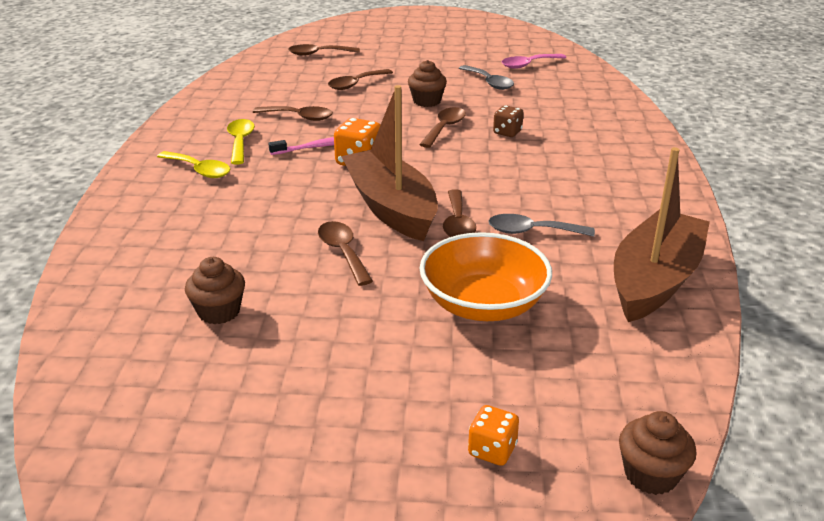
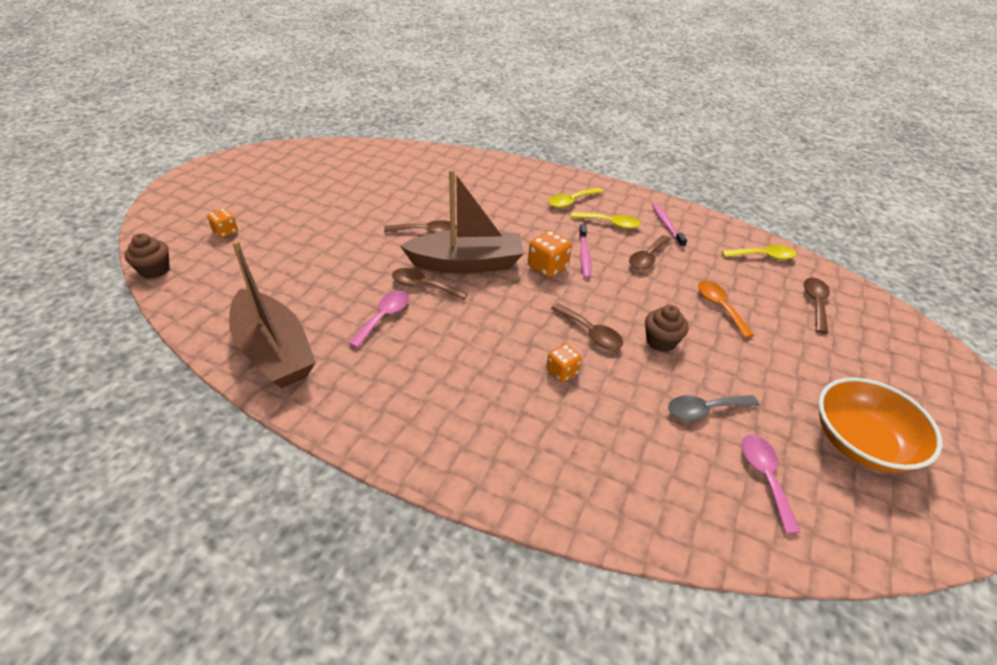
camera: 110 degrees right, 10 degrees up
brown cupcake [185,257,245,324] -> none
brown spoon [328,69,393,90] -> orange spoon [698,280,754,338]
orange bowl [419,232,552,321] -> orange bowl moved to [818,378,942,473]
grey spoon [488,214,595,237] -> pink spoon [348,291,409,348]
brown dice [493,105,524,137] -> orange dice [547,344,582,382]
none -> pink toothbrush [652,203,687,248]
none -> yellow spoon [722,245,797,260]

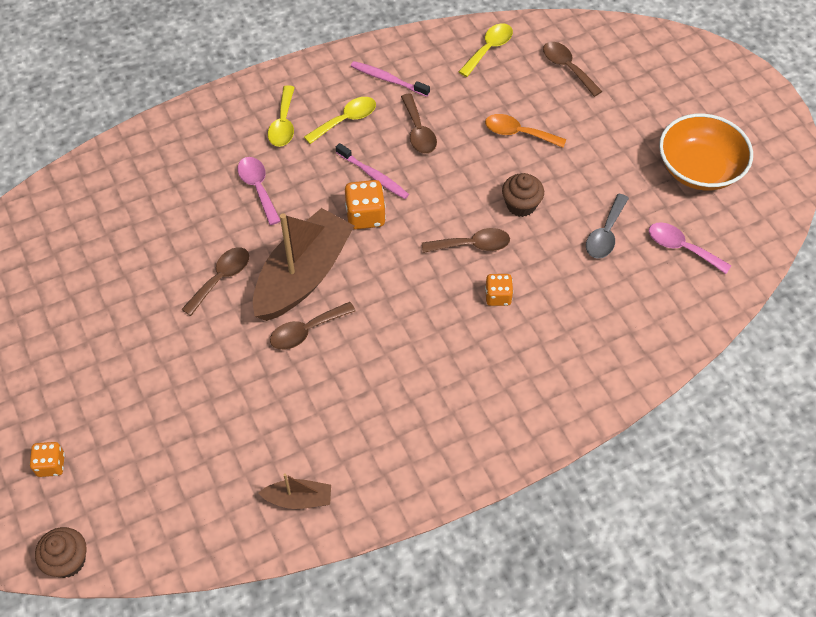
camera: 50 degrees left, 15 degrees up
brown boat [229,240,316,388] -> brown boat [258,473,331,509], size x0.46
pink spoon [348,291,409,348] -> pink spoon moved to [237,157,281,225]

